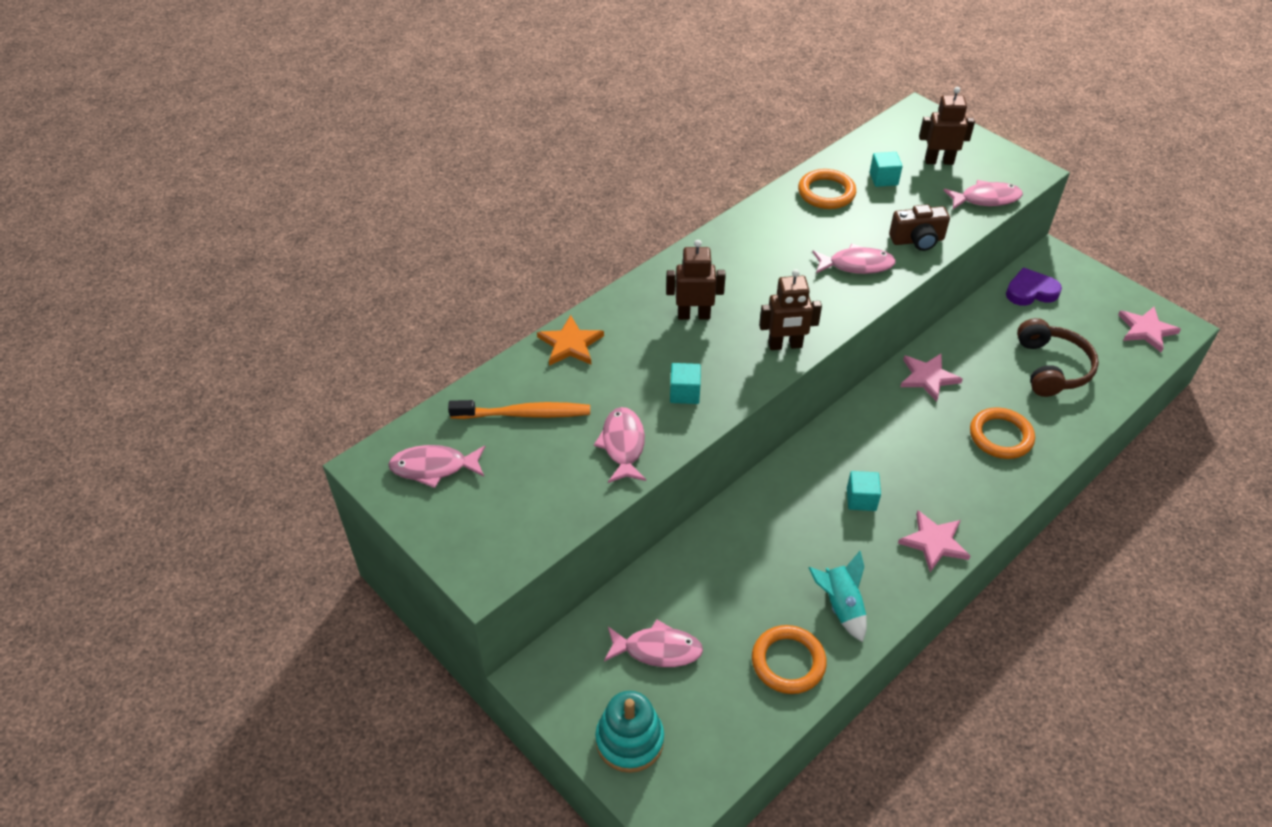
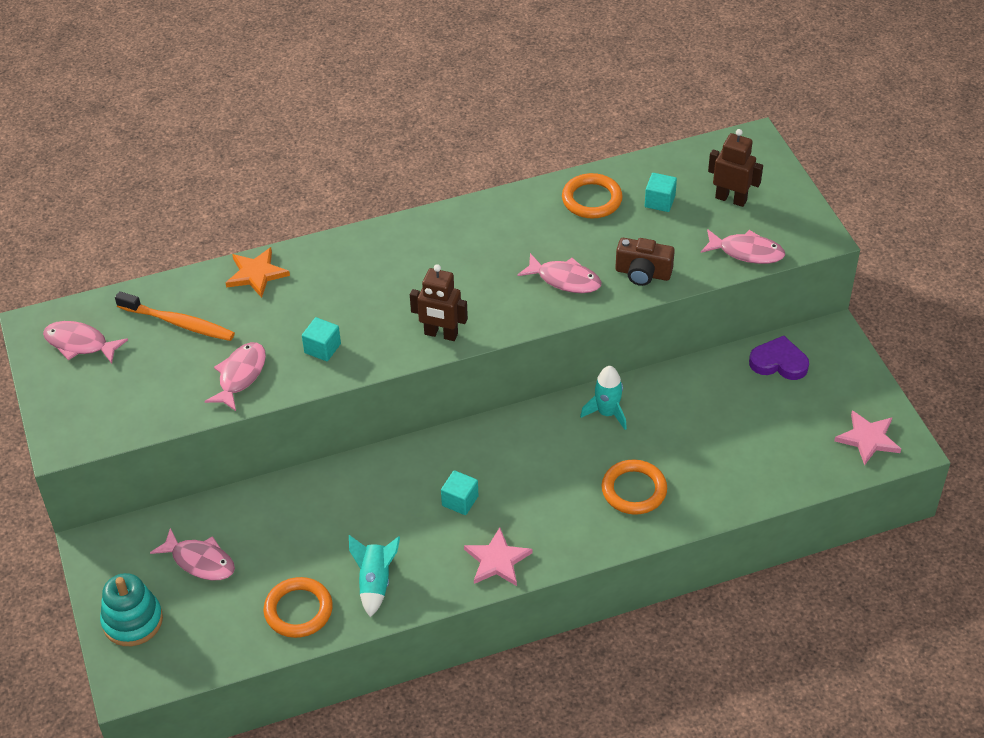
camera: 25 degrees right, 0 degrees up
brown robot [666,240,726,320] -> none
pink star [900,354,963,402] -> turquoise rocket [580,366,627,430]
brown headphones [1017,318,1099,397] -> none

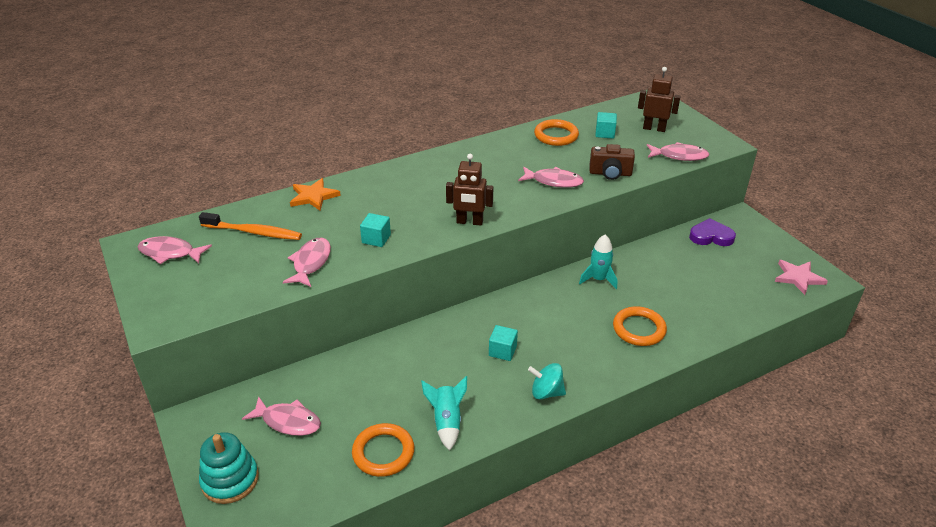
camera: 10 degrees left, 10 degrees down
pink star [464,527,533,586] -> turquoise spinning top [528,363,566,399]

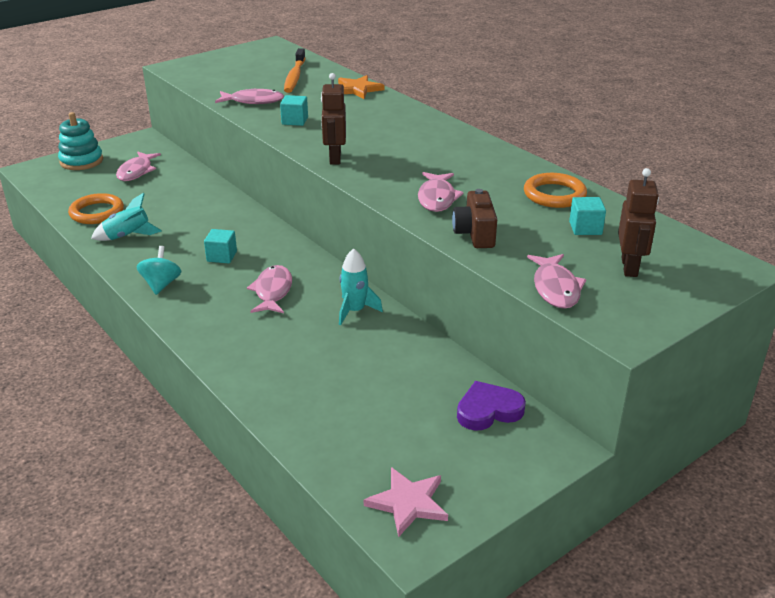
camera: 80 degrees right, 5 degrees down
pink fish [138,236,212,264] -> pink fish moved to [247,265,292,313]
orange ring [613,306,667,346] -> none
purple heart [689,218,736,246] -> purple heart turned 105 degrees counterclockwise [457,381,526,431]

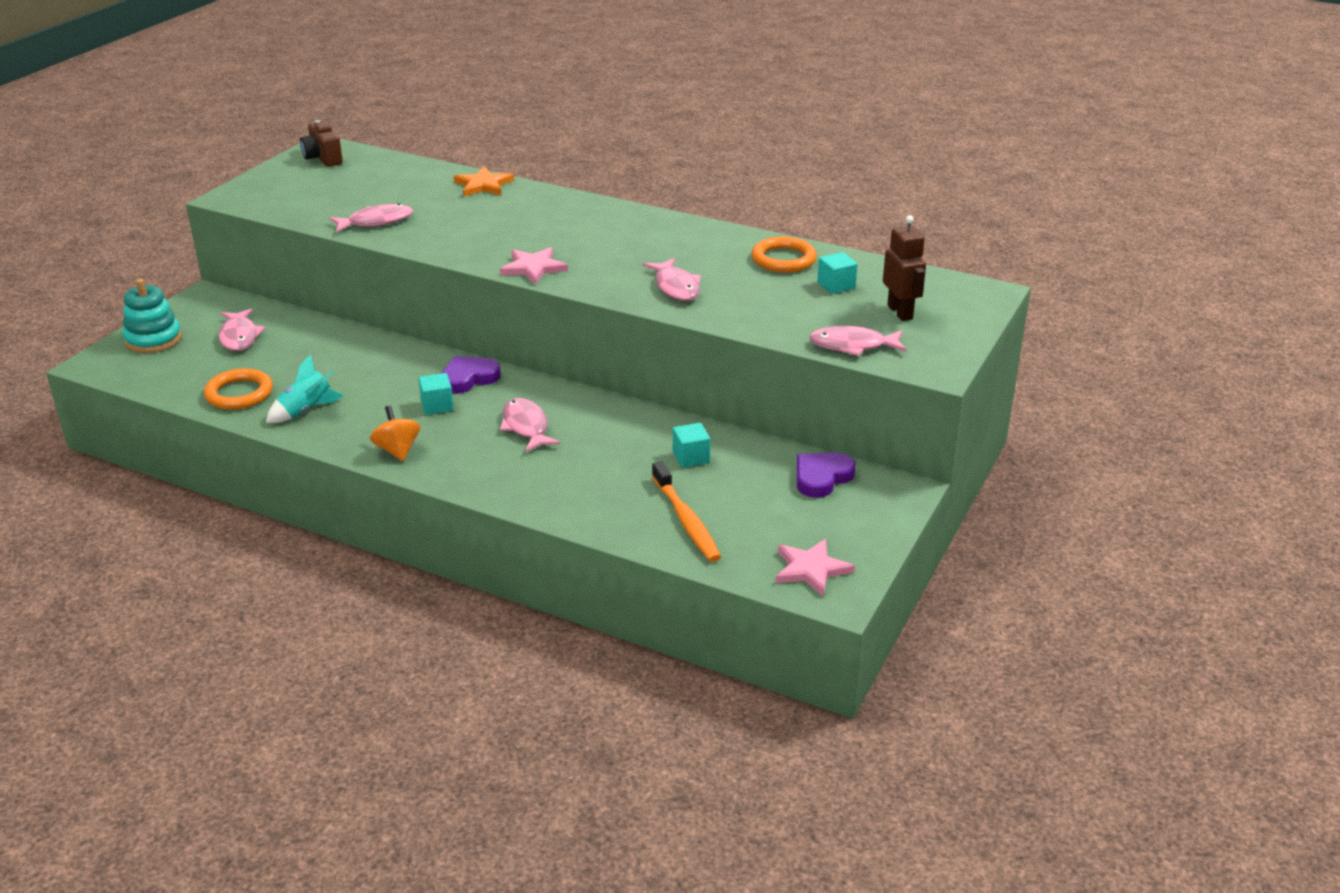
camera: 25 degrees left, 0 degrees up
turquoise spinning top [137,246,182,295] -> orange spinning top [370,406,420,461]
turquoise cube [280,95,308,126] -> turquoise cube moved to [673,423,710,468]
orange toothbrush [284,48,305,93] -> orange toothbrush moved to [652,461,721,562]
brown robot [321,73,346,165] -> pink star [500,247,568,285]
turquoise rocket [339,248,383,325] -> none
brown camera [452,189,497,248] -> brown camera moved to [300,120,343,167]
pink fish [527,254,586,309] -> pink fish turned 120 degrees clockwise [809,326,906,356]
none -> purple heart [442,356,501,394]

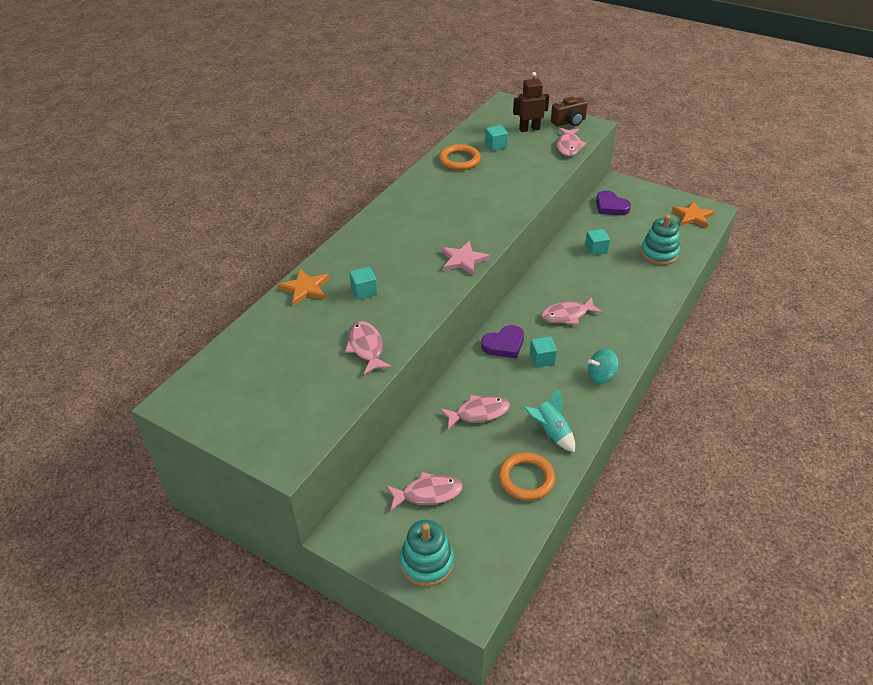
camera: 85 degrees left, 10 degrees up
brown camera [300,120,343,167] -> brown camera moved to [551,96,588,126]
orange spinning top [370,406,420,461] -> turquoise spinning top [588,349,619,384]
purple heart [442,356,501,394] -> purple heart turned 90 degrees counterclockwise [481,325,524,358]
pink fish [643,258,701,301] -> pink fish moved to [440,395,510,429]
orange toothbrush [652,461,721,562] -> turquoise stacking toy [641,215,680,265]
pink star [775,539,855,597] -> orange star [672,201,715,228]
none -> turquoise cube [349,266,378,300]

